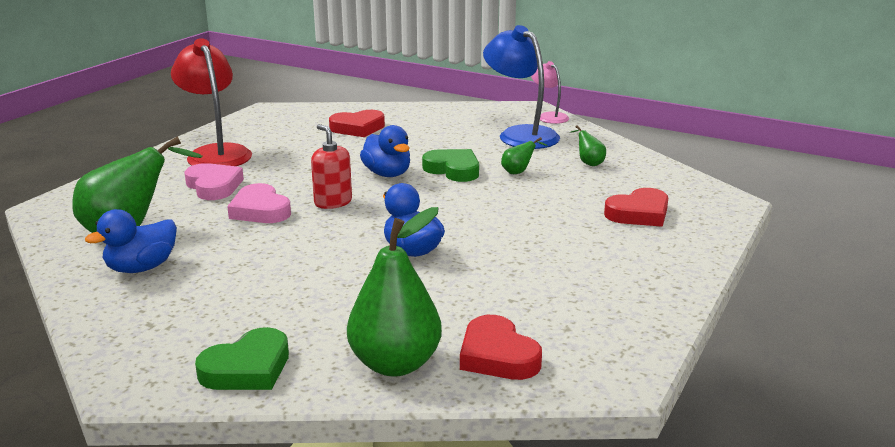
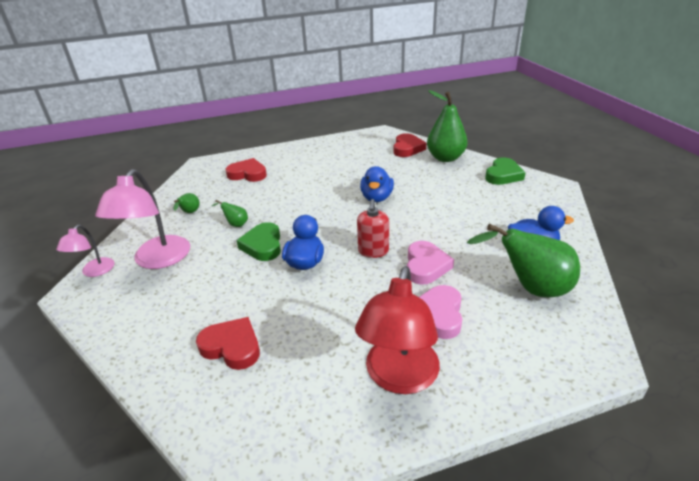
camera: 135 degrees left, 10 degrees up
green heart [195,327,289,390] -> green heart turned 120 degrees clockwise [485,158,526,185]
blue lamp [483,25,560,149] -> pink lamp [95,169,190,269]

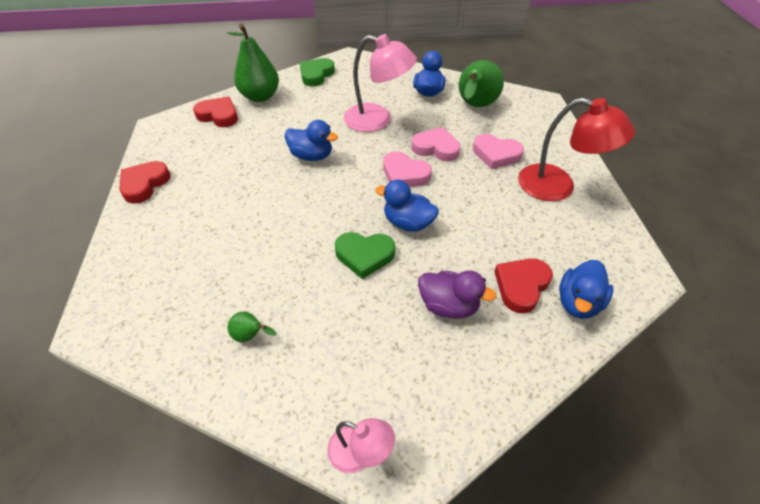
camera: 80 degrees left, 15 degrees up
pink lamp [95,169,190,269] -> pink lamp moved to [344,34,417,132]
green pear [212,200,248,227] -> none
red heart [225,158,267,182] -> red heart moved to [119,161,171,204]
red soap dispenser [357,199,389,258] -> pink heart [383,151,432,187]
green heart [485,158,526,185] -> green heart turned 105 degrees counterclockwise [299,58,335,86]
none -> purple duck [418,270,497,319]
none -> blue duck [559,260,613,319]

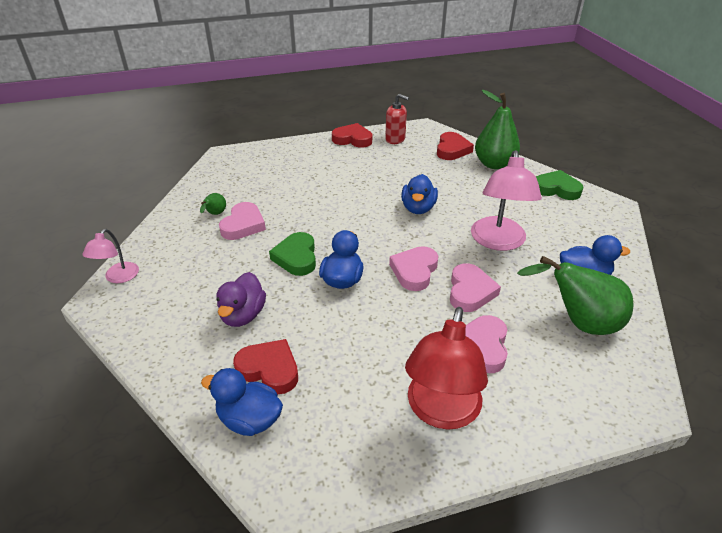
camera: 80 degrees right, 10 degrees down
none -> pink heart [219,202,266,240]
none -> red soap dispenser [385,94,409,144]

